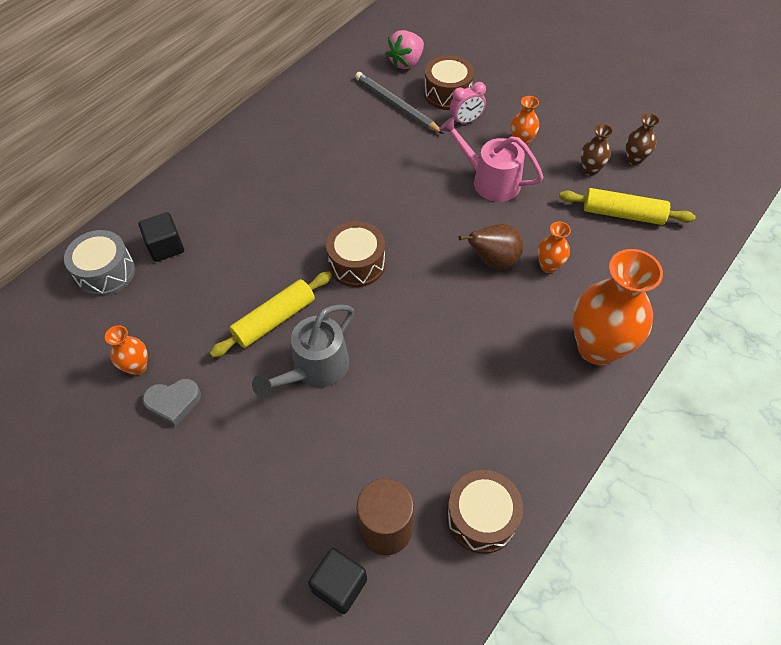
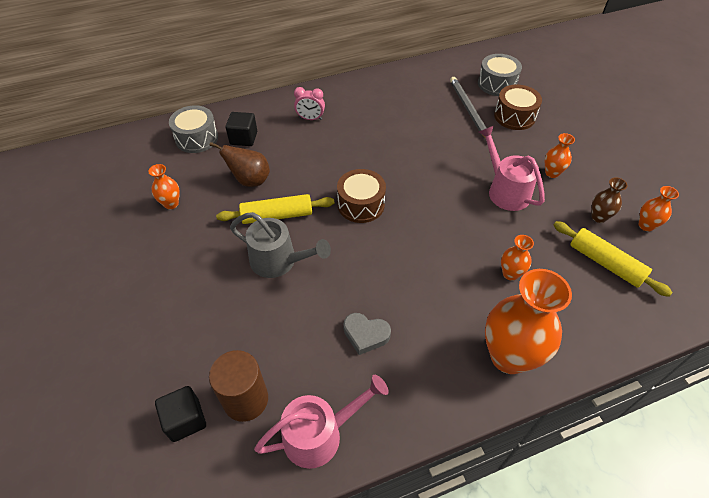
camera: 30 degrees right, 5 degrees down
grey heart [142,379,201,427] -> grey heart moved to [343,313,391,355]
grey watering can [252,305,354,398] -> grey watering can turned 135 degrees counterclockwise [230,212,331,278]
pink strawberry [386,30,424,69] -> grey drum [478,54,522,96]
brown drum [446,470,523,554] -> pink watering can [254,375,389,469]
pink clock [450,82,486,125] -> pink clock moved to [294,87,325,120]
brown pear [459,224,523,270] -> brown pear moved to [209,142,270,187]
brown vase [626,113,660,165] -> orange vase [639,186,679,231]

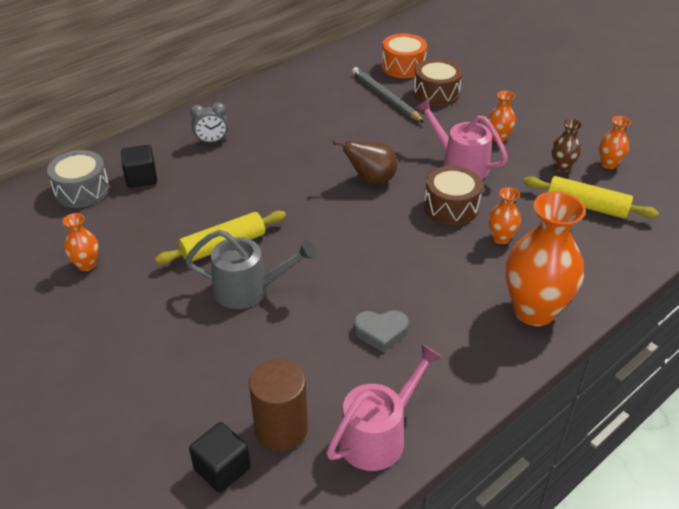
camera: 20 degrees left, 10 degrees down
brown pear [209,142,270,187] -> brown pear moved to [333,141,397,185]
pink clock [294,87,325,120] -> grey clock [190,102,229,144]
brown drum [337,169,386,223] -> brown drum moved to [424,166,483,225]
grey drum [478,54,522,96] -> orange drum [382,33,427,78]

